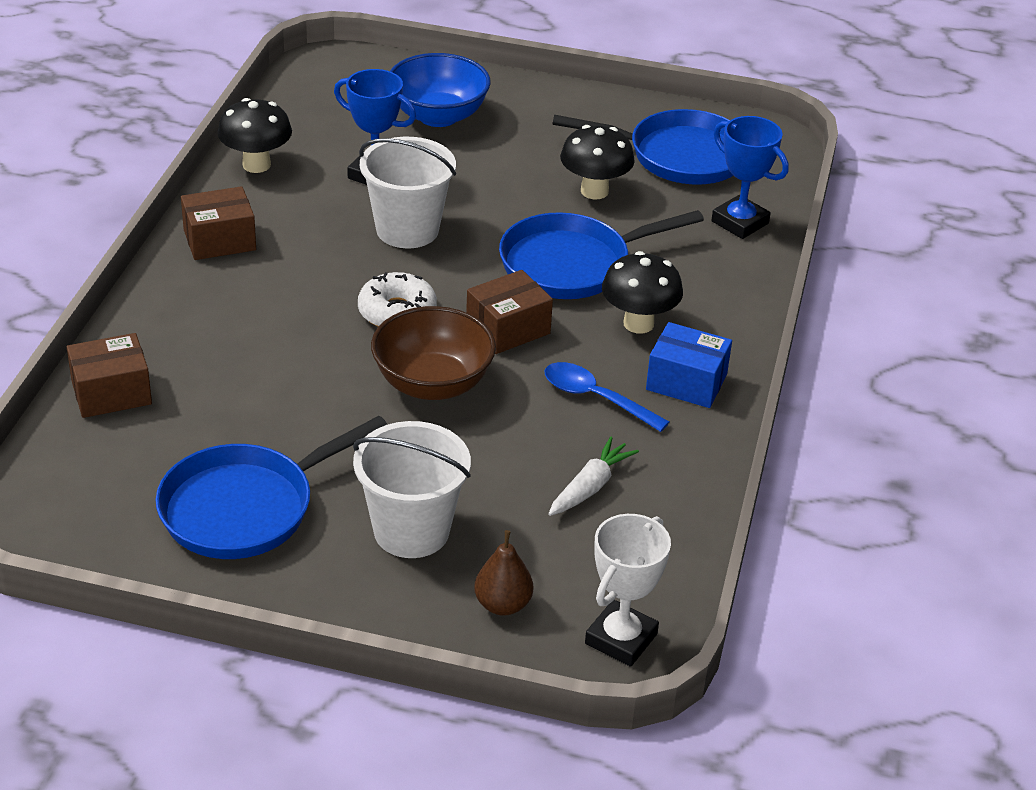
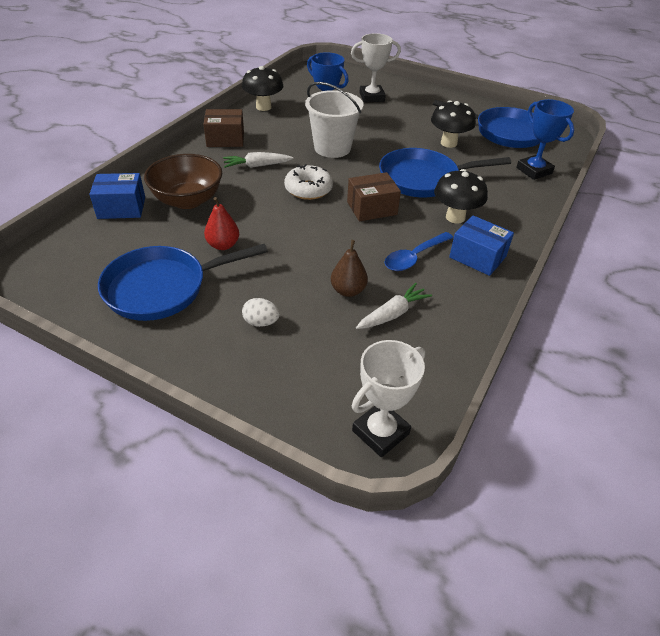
camera: 15 degrees right, 5 degrees up
brown box [67,333,152,418] -> blue box [89,173,145,219]
white bucket [353,421,471,558] -> white egg [242,298,280,327]
brown bowl [371,306,496,400] -> brown bowl moved to [144,154,222,209]
blue bowl [390,53,491,127] -> white trophy [351,33,401,103]
brown pear [474,530,533,616] -> brown pear moved to [331,240,368,297]
blue spoon [545,362,669,432] -> blue spoon turned 90 degrees counterclockwise [384,232,453,271]
none -> red pear [204,197,239,250]
none -> white carrot [223,152,293,168]

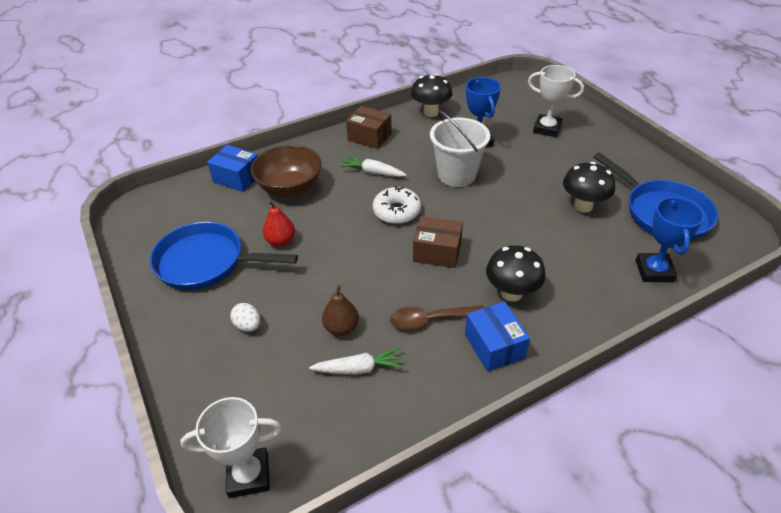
camera: 35 degrees right, 0 degrees up
blue pan [379,148,511,197] -> none
blue spoon [384,232,453,271] -> brown spoon [390,306,484,330]

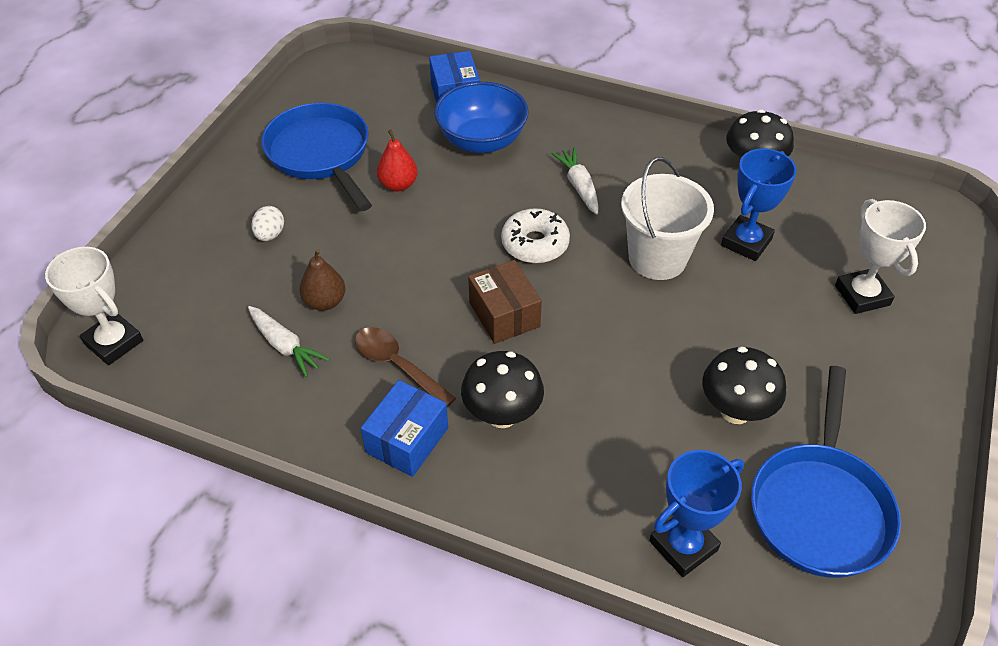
camera: 50 degrees right, 5 degrees up
brown bowl [251,145,321,197] -> blue bowl [434,82,529,153]
brown box [346,106,392,149] -> none

